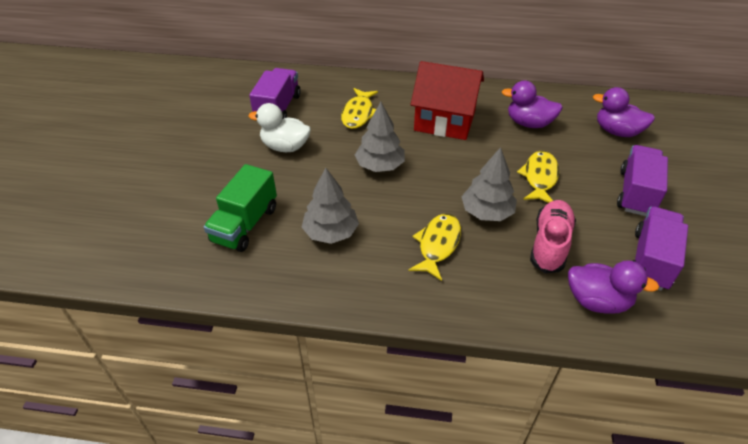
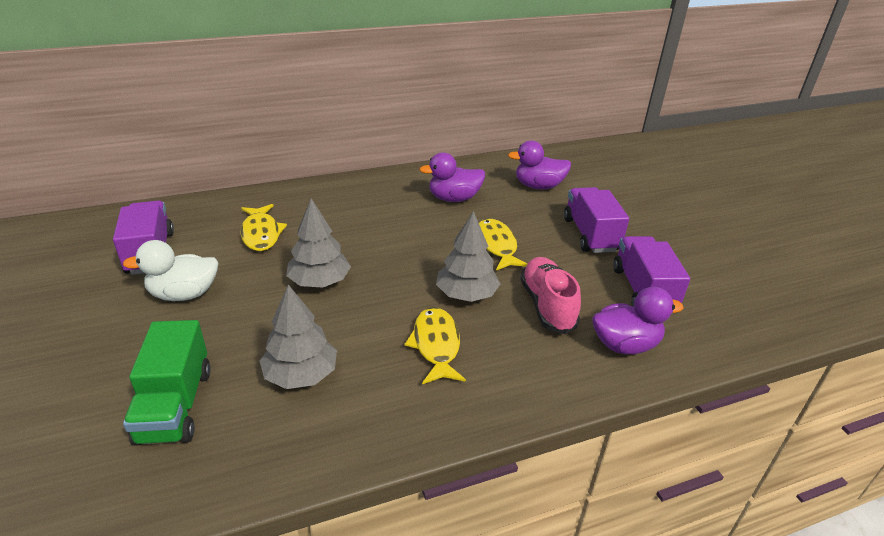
camera: 30 degrees left, 10 degrees down
red house [410,61,484,140] -> none

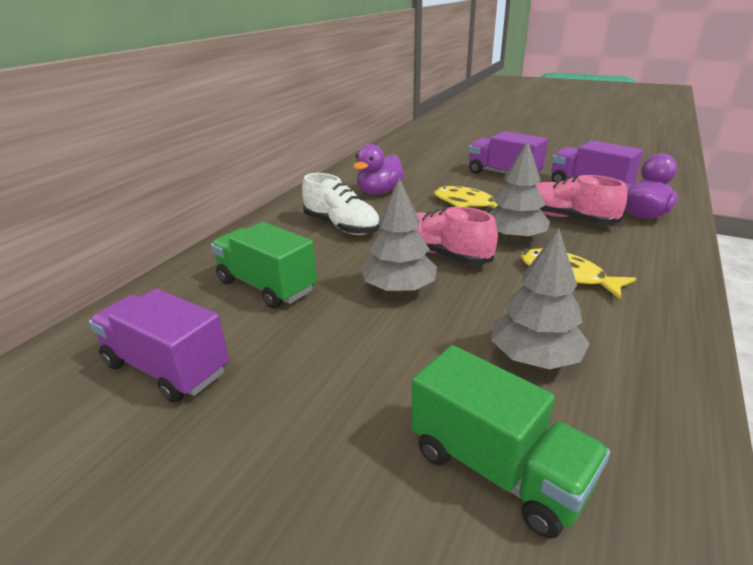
camera: 40 degrees left, 5 degrees down
white duck [123,240,218,301] -> none
yellow fish [240,204,287,251] -> green truck [211,222,317,309]
purple duck [508,141,571,189] -> none
none -> white shoe [302,173,380,235]
none -> pink shoe [416,207,498,265]

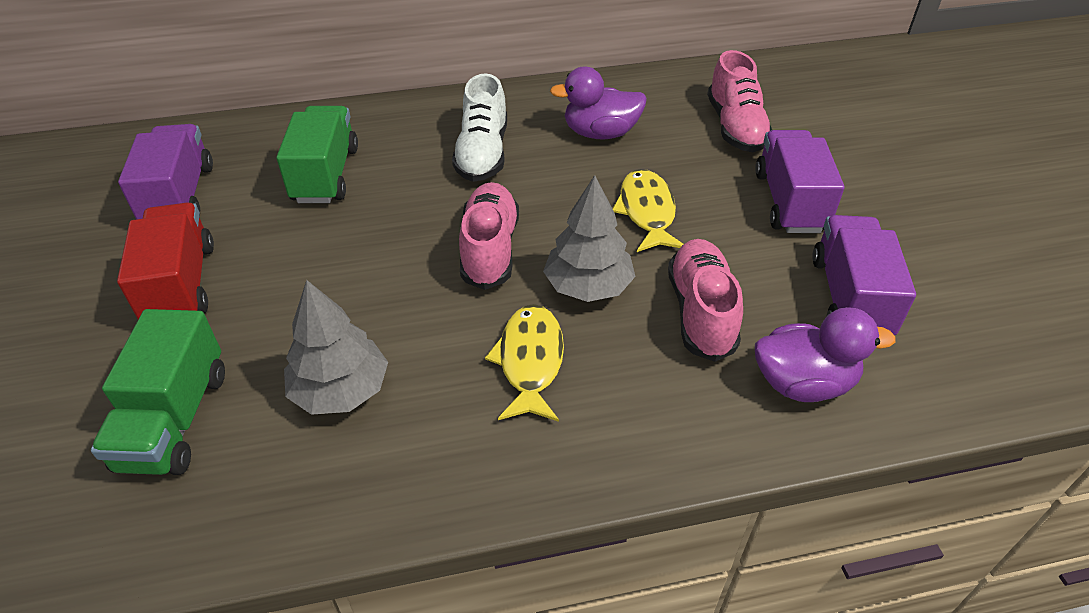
camera: 50 degrees right, 15 degrees up
grey tree [361,178,437,293] -> none
none -> red truck [117,203,214,319]
none -> pink shoe [707,50,772,152]

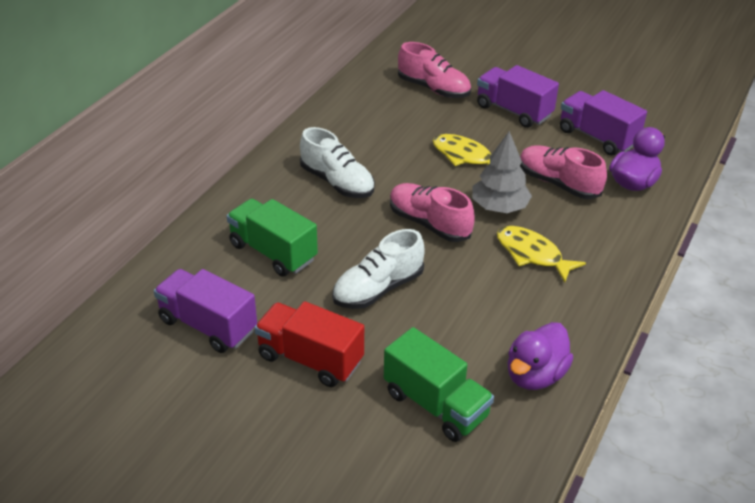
camera: 50 degrees left, 5 degrees down
grey tree [284,280,388,415] -> none
purple duck [550,67,647,139] -> purple duck moved to [508,322,574,390]
none -> white shoe [332,229,425,309]

